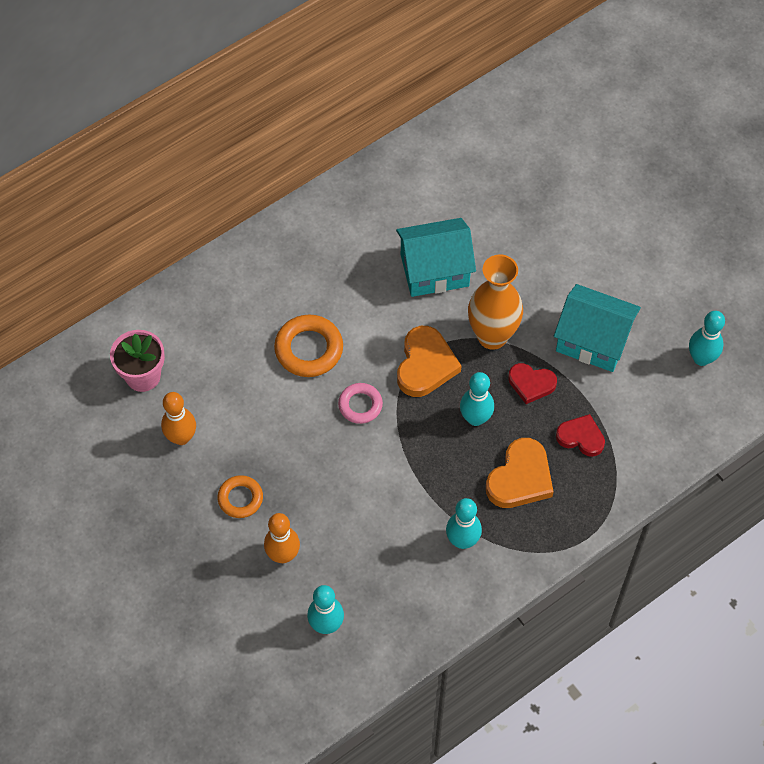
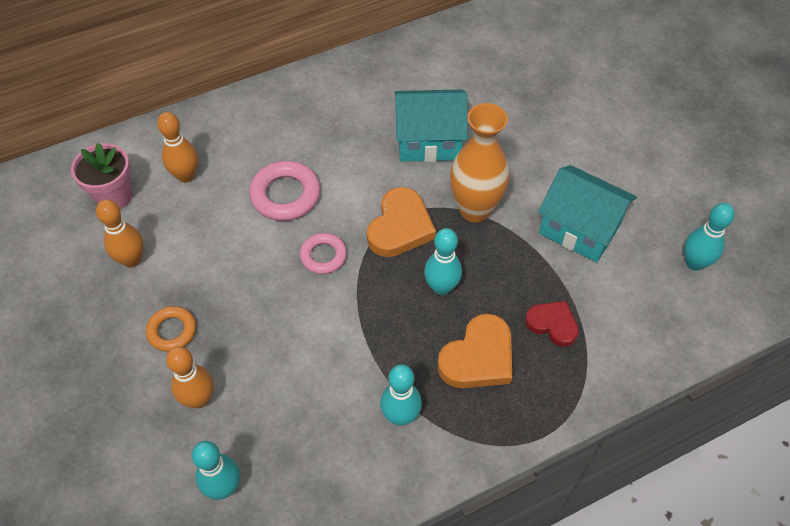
camera: 10 degrees right, 5 degrees down
orange ring [274,314,343,377] -> pink ring [249,161,320,221]
red heart [508,363,557,404] -> none
none -> orange bowling pin [157,112,198,183]

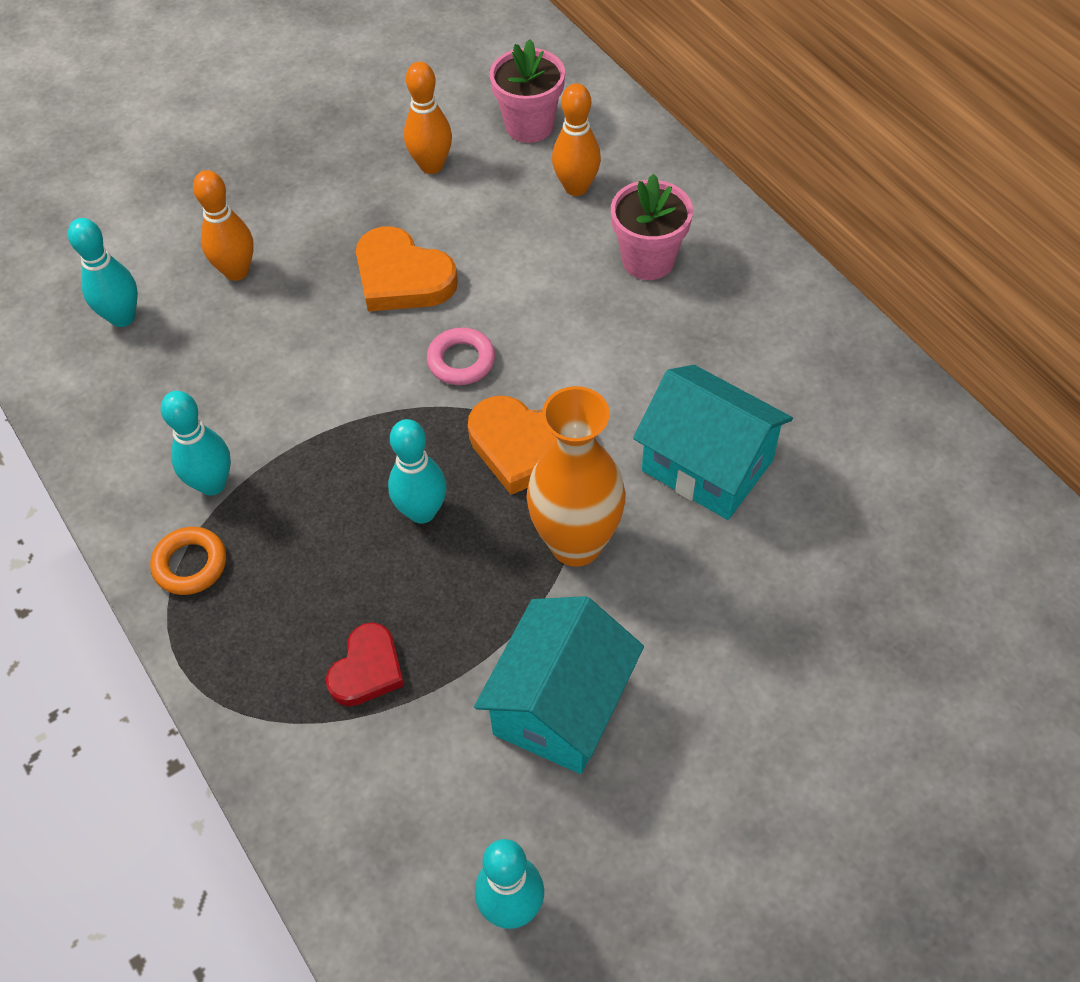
camera: 85 degrees right, 0 degrees up
orange ring [146,306,196,352] -> orange ring moved to [150,527,226,595]
pink ring [249,161,320,221] -> none
turquoise house [395,89,468,162] -> turquoise house turned 45 degrees counterclockwise [633,365,793,520]
orange heart [437,313,512,388] -> orange heart moved to [356,226,458,312]
none -> pink flower pot [611,174,693,280]

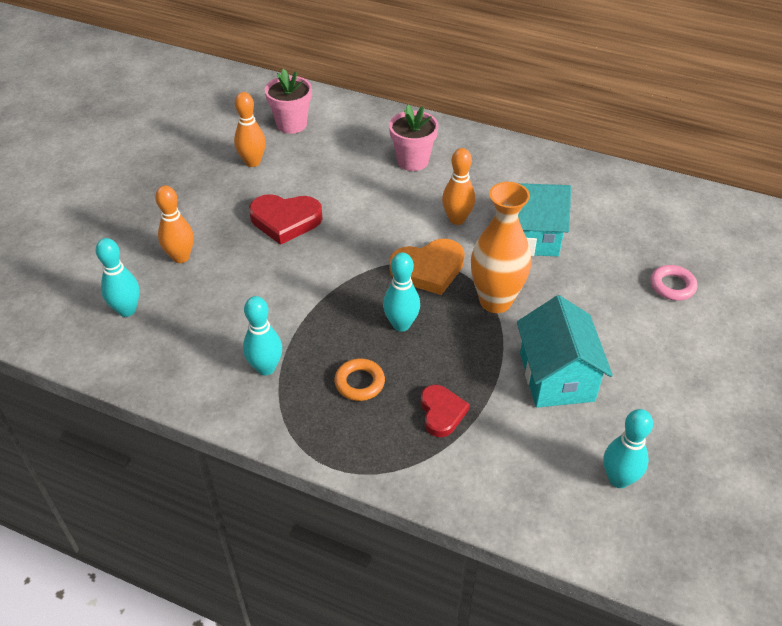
camera: 35 degrees left, 10 degrees down
orange ring [150,527,226,595] -> orange ring moved to [334,359,385,401]
orange heart [356,226,458,312] -> red heart [249,194,323,245]
pink ring [427,327,495,385] -> pink ring moved to [650,265,697,301]
orange bowling pin [552,83,601,196] -> orange bowling pin moved to [442,148,475,225]

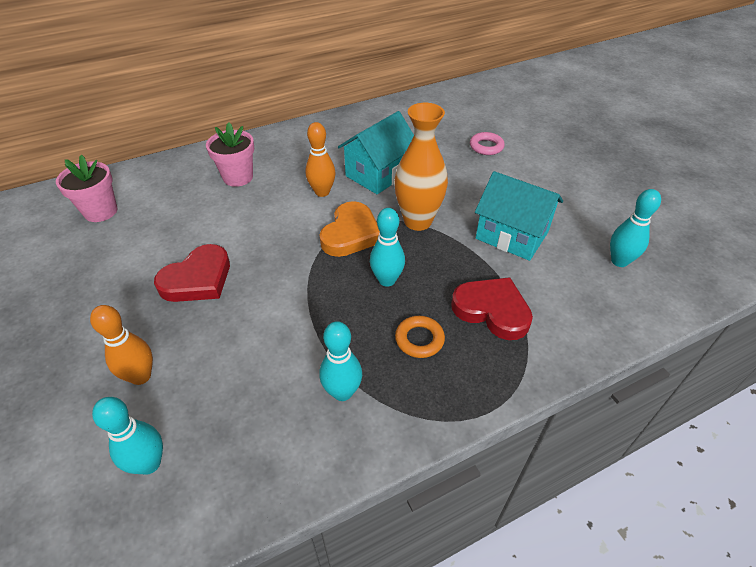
camera: 50 degrees left, 0 degrees up
orange bowling pin [234,92,266,167] -> none
red heart [421,385,470,437] -> red heart [451,277,533,340], size x1.54

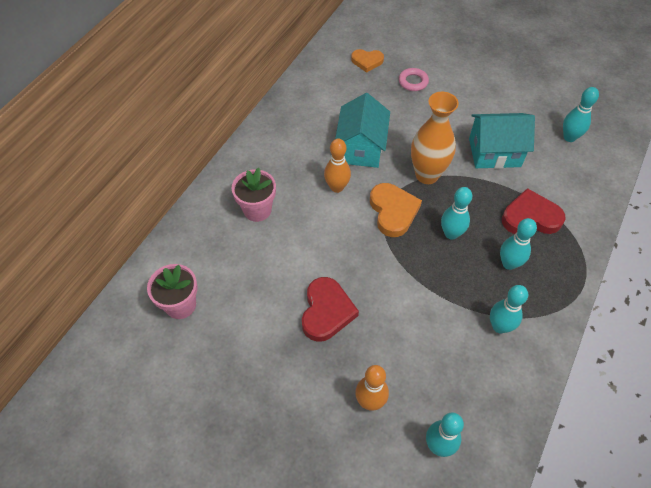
camera: 35 degrees left, 10 degrees up
orange ring [395,316,445,358] -> turquoise bowling pin [500,218,537,270]
none -> orange heart [351,49,384,73]

